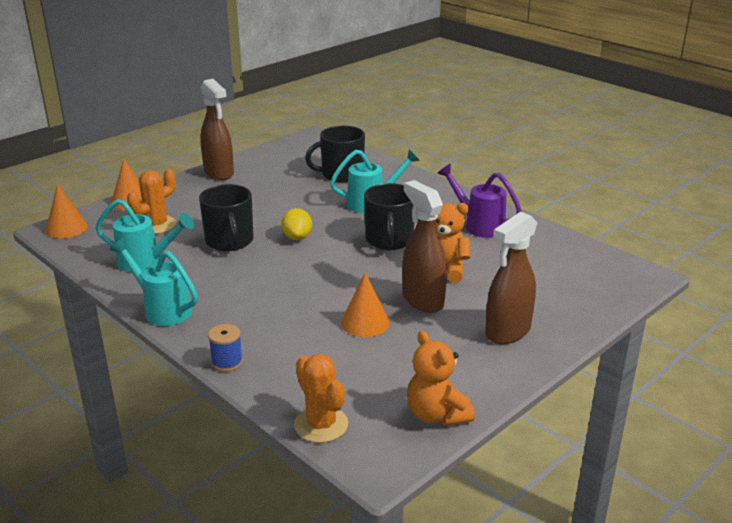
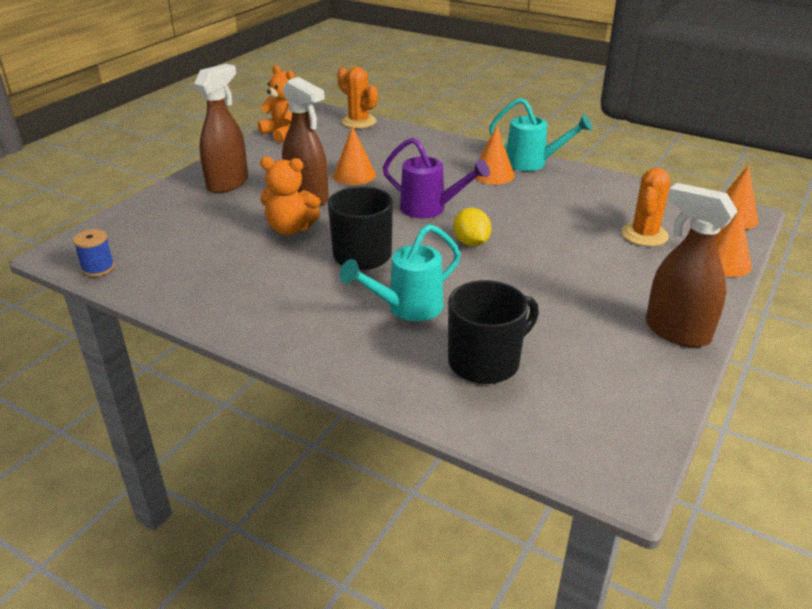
camera: 165 degrees right, 5 degrees up
turquoise watering can [95,199,194,272] -> none
black mug [199,184,254,251] -> none
blue spool [208,324,243,372] -> blue spool moved to [73,229,115,277]
purple watering can [437,164,522,238] -> purple watering can moved to [383,137,490,219]
none -> orange cone [474,125,515,185]

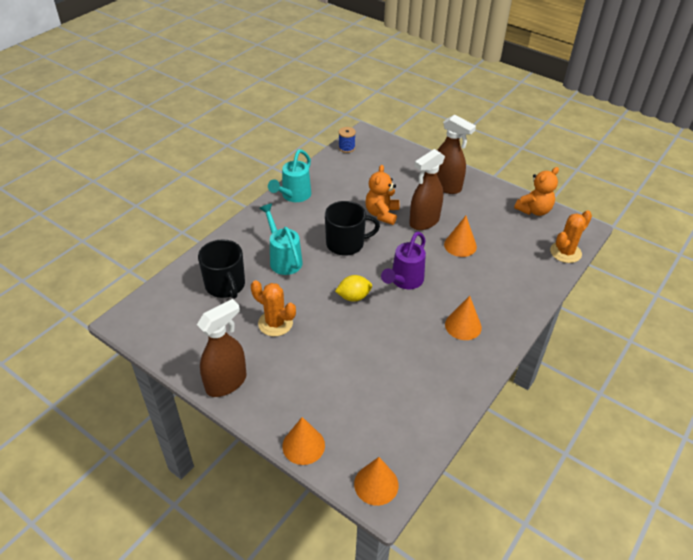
camera: 95 degrees right, 10 degrees up
turquoise watering can [489,98,592,171] -> turquoise watering can moved to [268,149,311,202]
orange cactus [621,168,671,246] -> orange cactus moved to [251,280,296,336]

